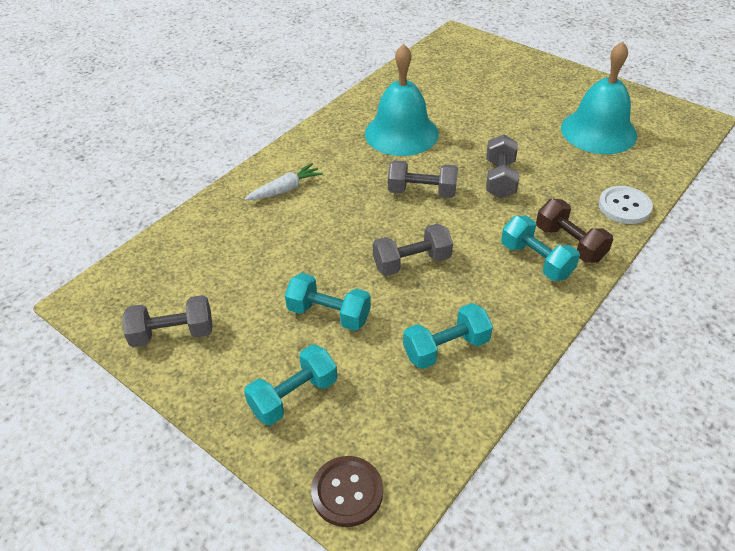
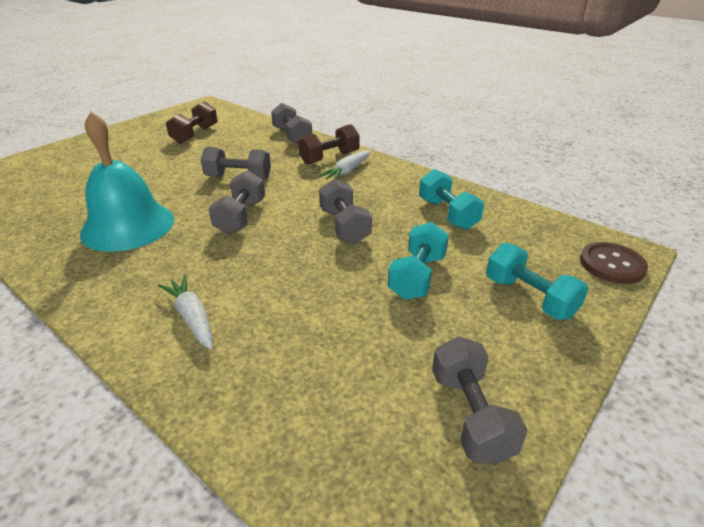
camera: 90 degrees left, 10 degrees down
turquoise dumbbell [501,216,580,281] -> white carrot [318,150,371,179]
turquoise bell [561,41,637,154] -> brown dumbbell [166,101,218,144]
white button [599,186,653,224] -> grey dumbbell [271,103,312,144]

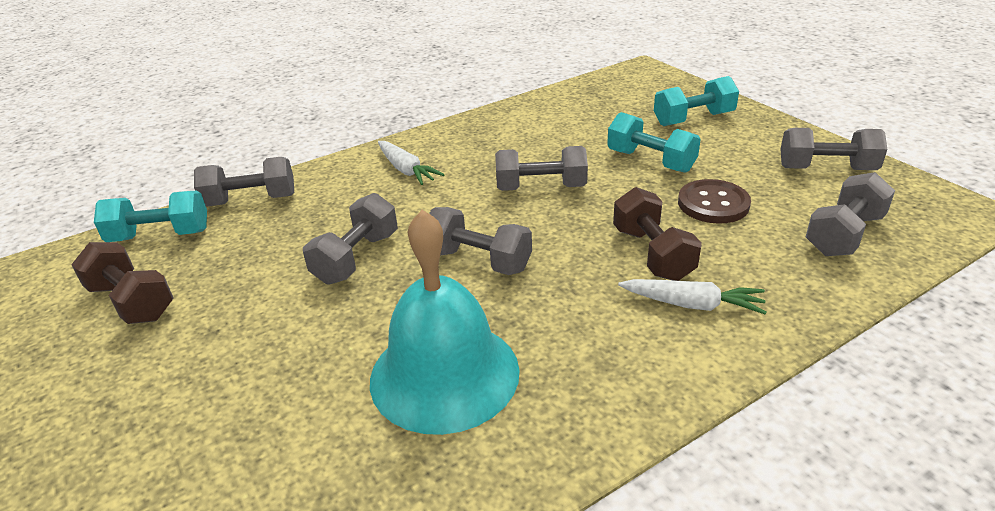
camera: 70 degrees left, 0 degrees up
white carrot [158,275,212,350] -> white carrot turned 150 degrees counterclockwise [618,279,766,314]
brown dumbbell [298,124,360,165] -> brown dumbbell moved to [613,187,702,281]
turquoise dumbbell [419,169,484,230] -> turquoise dumbbell moved to [94,191,207,242]
brown button [580,242,648,284] -> brown button moved to [678,179,751,224]
none -> grey dumbbell [806,172,895,256]

